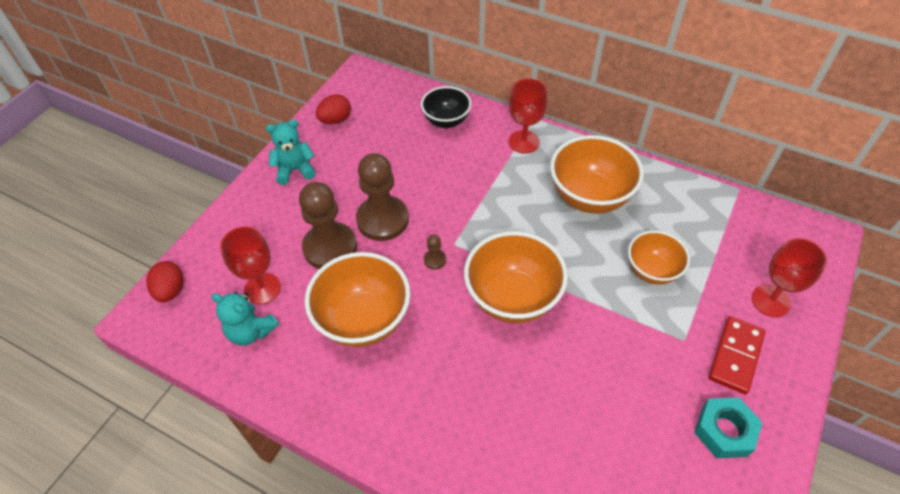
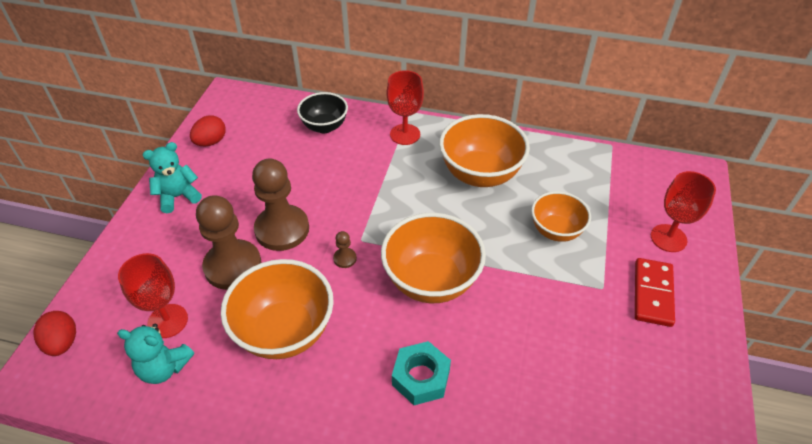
camera: 15 degrees left, 5 degrees down
turquoise nut [694,397,763,458] -> turquoise nut moved to [392,341,451,405]

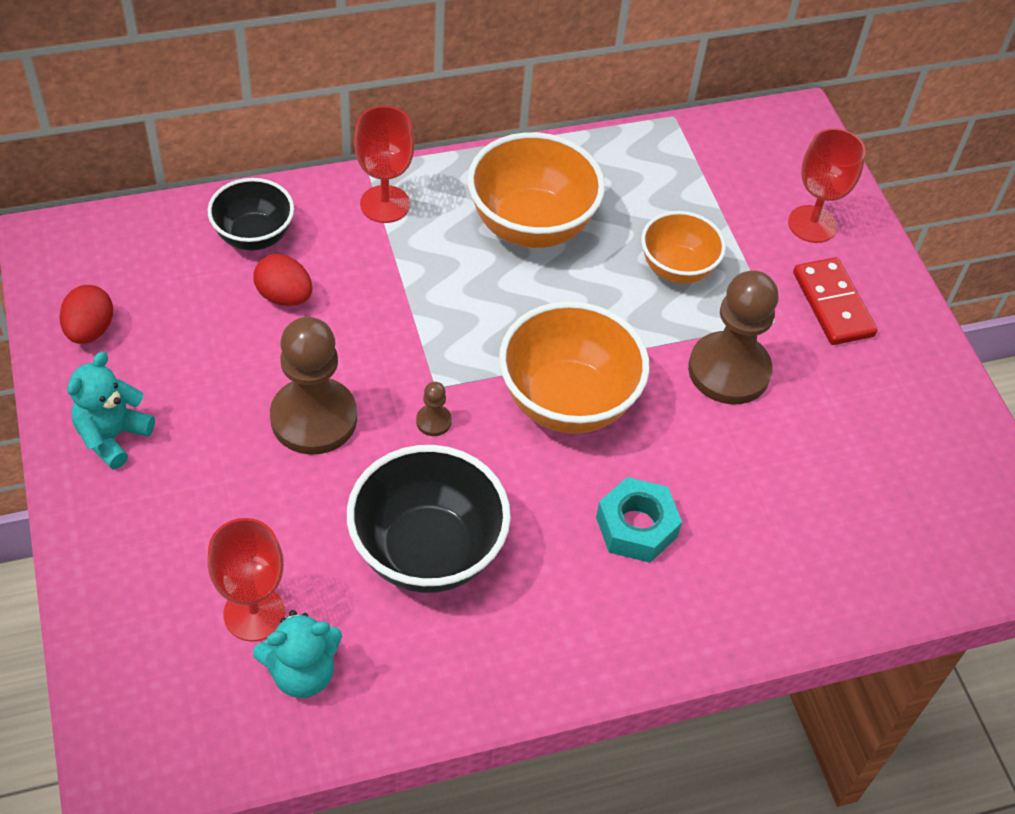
camera: 35 degrees left, 5 degrees up
red egg [34,311,76,356] -> red egg moved to [253,254,312,306]
brown pawn [196,195,262,290] -> brown pawn moved to [688,270,778,405]
orange bowl [221,259,334,359] -> black bowl [347,445,511,593]

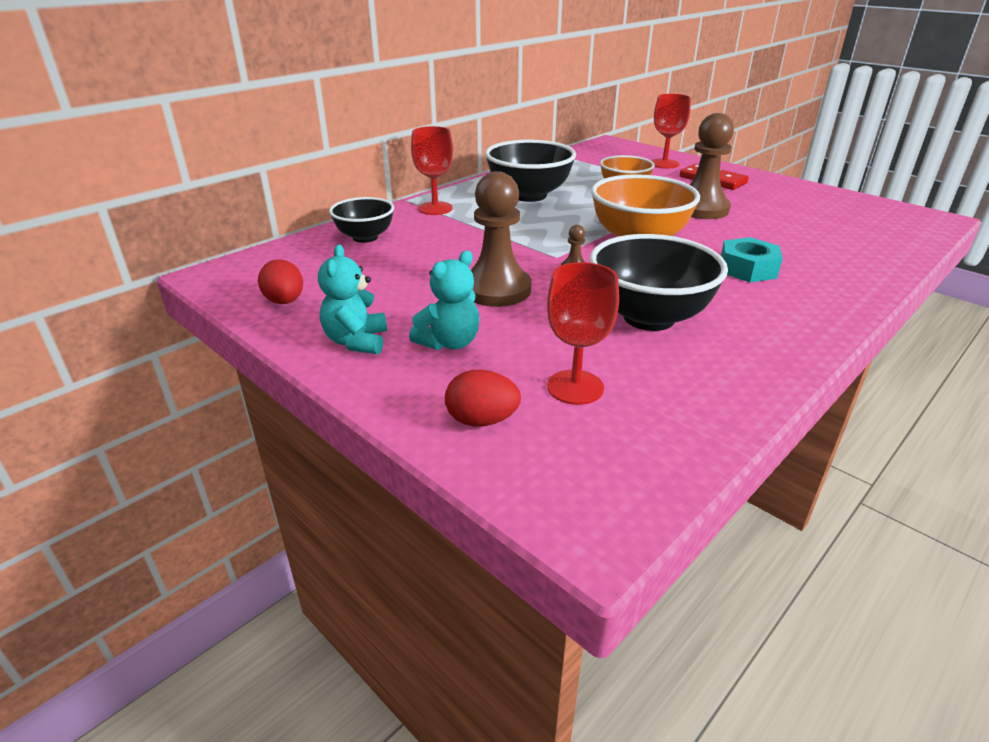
camera: 25 degrees left, 20 degrees down
red egg [253,254,312,306] -> red egg moved to [445,370,521,426]
turquoise teddy bear [253,610,342,698] -> turquoise teddy bear moved to [409,251,480,350]
orange bowl [467,132,605,248] -> black bowl [485,140,576,202]

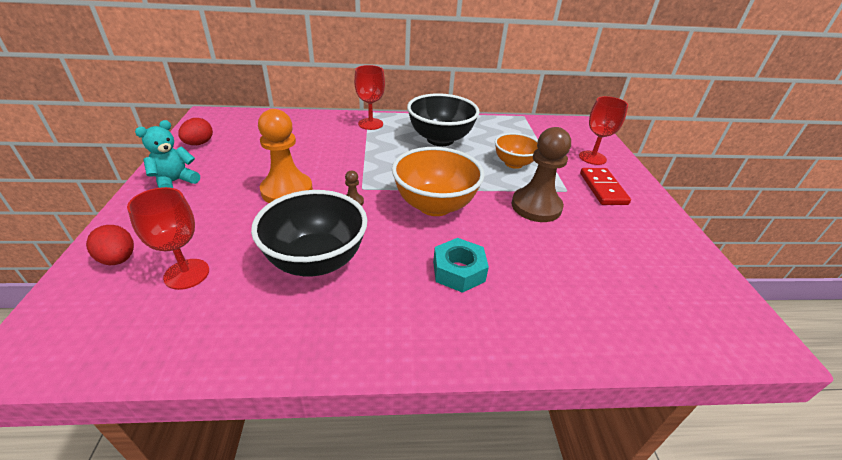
camera: 40 degrees right, 5 degrees up
black bowl [329,197,394,243] -> none
turquoise teddy bear [409,251,480,350] -> none
brown pawn [471,171,532,307] -> orange pawn [258,109,313,203]

